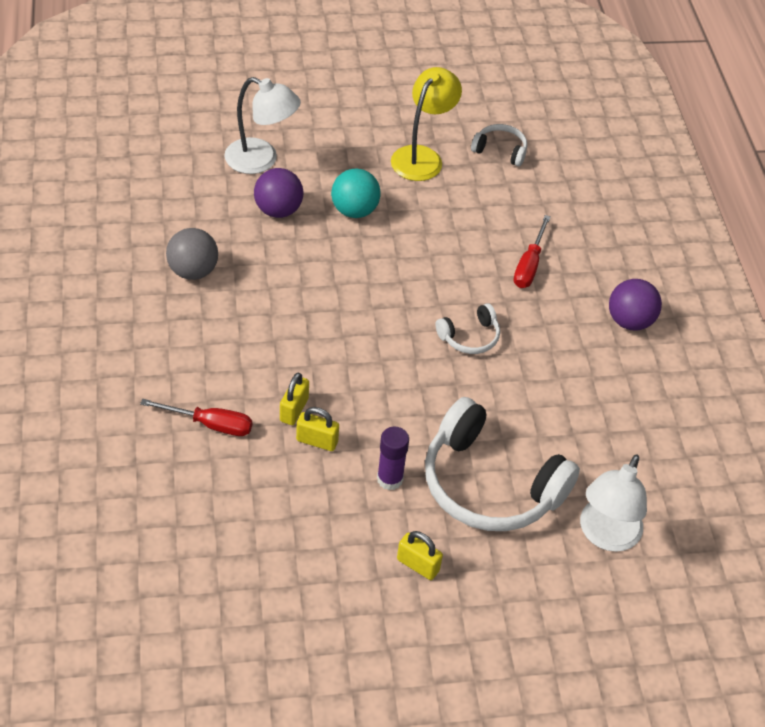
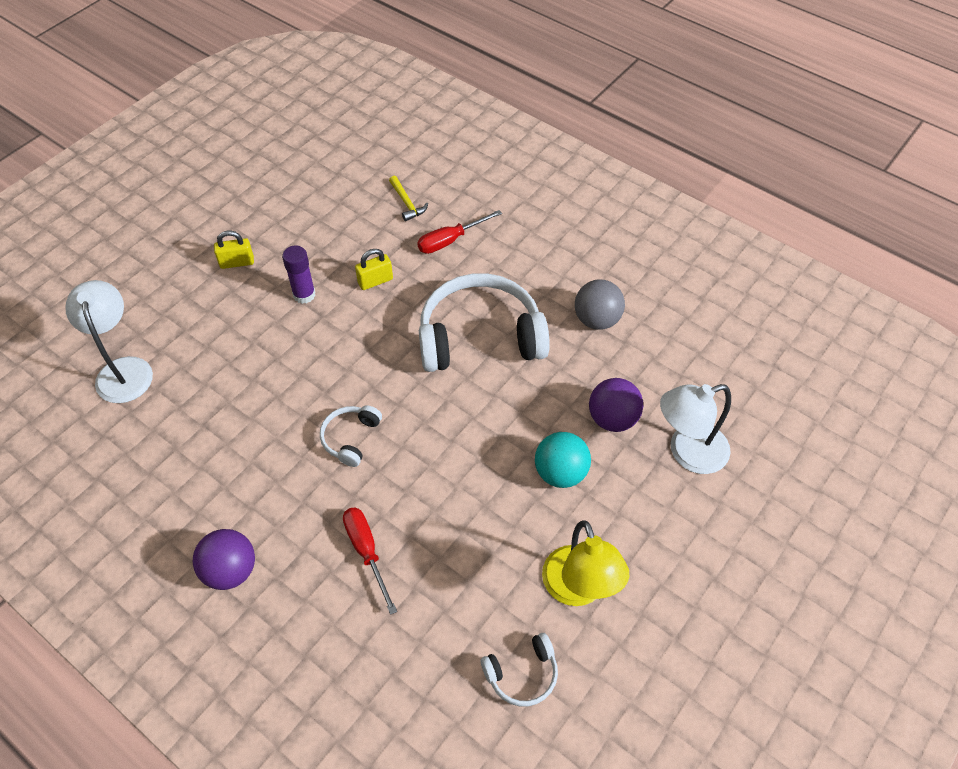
camera: 140 degrees right, 5 degrees up
yellow padlock [280,373,309,425] -> none
white headphones [425,397,580,531] -> white headphones moved to [419,273,550,372]
none -> yellow hammer [389,176,428,221]

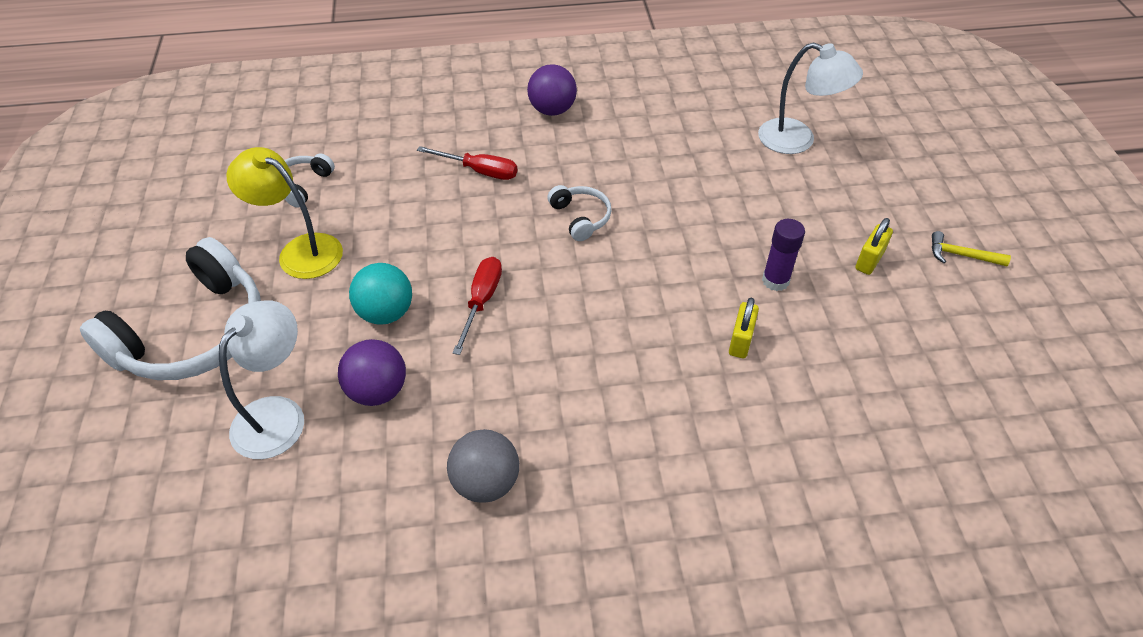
camera: 135 degrees right, 5 degrees down
yellow hammer [389,176,428,221] -> yellow hammer moved to [932,231,1011,266]
red screwdriver [417,210,502,254] -> red screwdriver moved to [453,257,502,355]
white headphones [419,273,550,372] -> white headphones moved to [80,237,261,380]

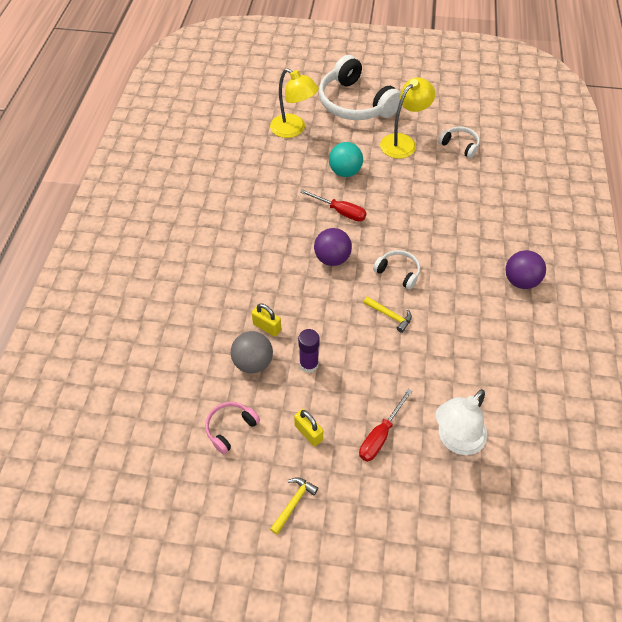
camera: 105 degrees right, 5 degrees up
white lamp [219,300,304,459] -> yellow lamp [270,68,319,138]
purple ball [338,339,406,406] -> purple ball moved to [314,228,352,266]
red screwdriver [417,146,517,180] -> red screwdriver moved to [359,389,412,462]
grey ball [447,429,519,503] -> grey ball moved to [231,331,273,374]
white headphones [547,185,612,241] -> white headphones turned 135 degrees counterclockwise [373,250,421,290]
none -> pink headphones [205,402,260,454]
none -> yellow hammer [363,296,412,333]

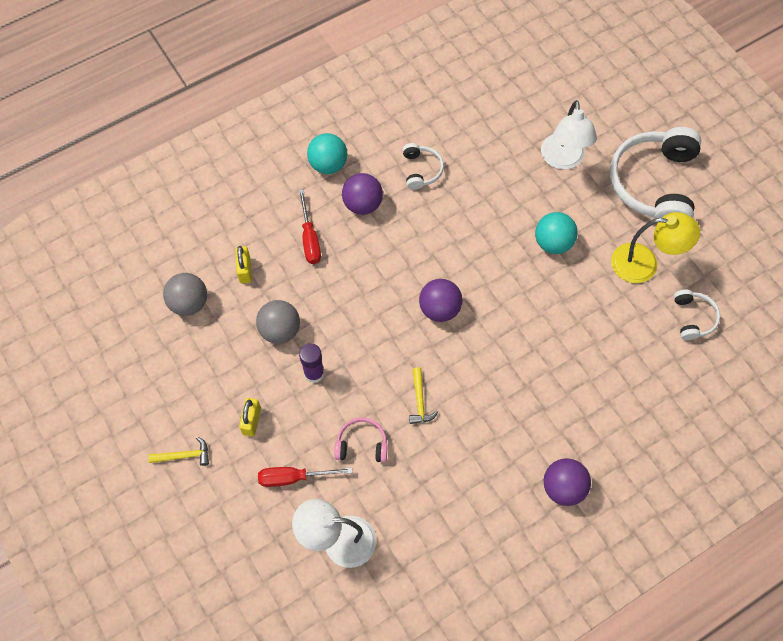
camera: 50 degrees right, 10 degrees up
pink headphones [205,402,260,454] -> pink headphones moved to [334,417,388,463]
yellow padlock [252,303,281,336] -> yellow padlock moved to [235,246,252,283]
yellow lamp [270,68,319,138] -> white lamp [541,100,597,170]
red screwdriver [300,189,366,221] -> red screwdriver moved to [299,189,321,264]
white headphones [373,250,421,290] -> white headphones moved to [403,143,444,190]
none -> grey ball [163,273,207,316]
none -> turquoise ball [307,133,347,174]
none -> purple ball [342,173,383,215]

